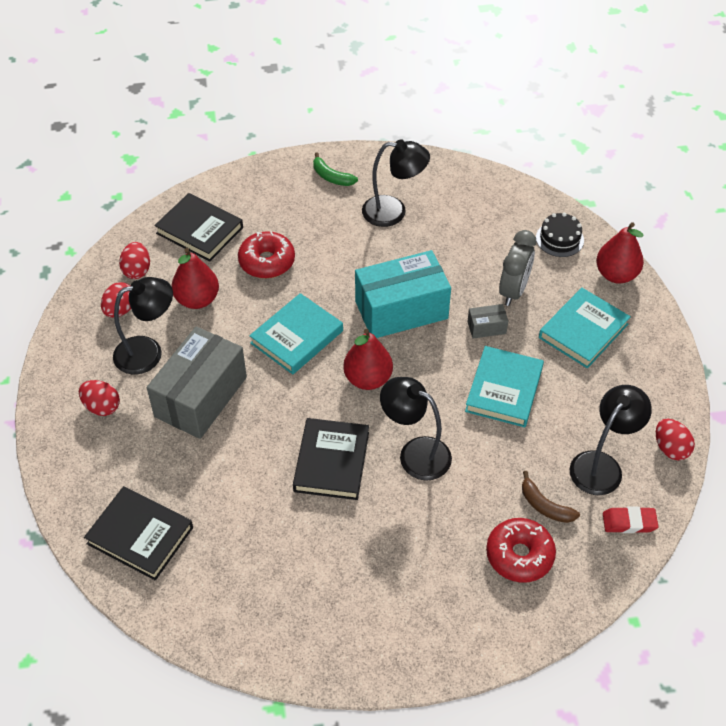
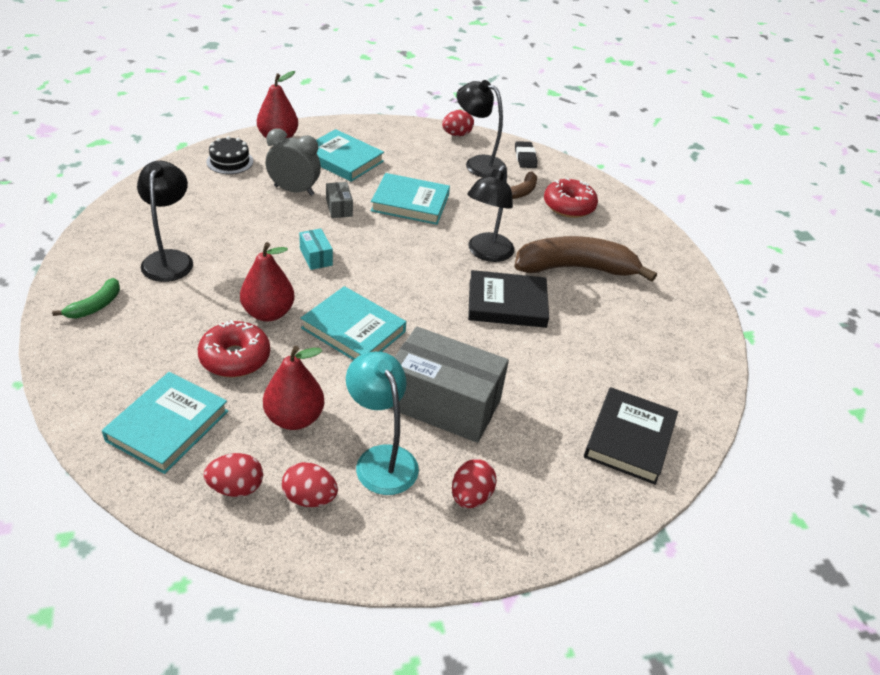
camera: 100 degrees left, 10 degrees down
black lamp [113,277,173,374] -> turquoise lamp [346,352,419,495]
black book [154,193,243,262] -> turquoise book [102,372,228,474]
red pear [343,329,393,390] -> red pear moved to [240,242,294,321]
turquoise box [355,250,451,338] -> turquoise box [299,228,333,270], size x0.43
red eraser [603,507,658,533] -> black eraser [515,141,537,168]
none -> brown banana [514,236,657,282]

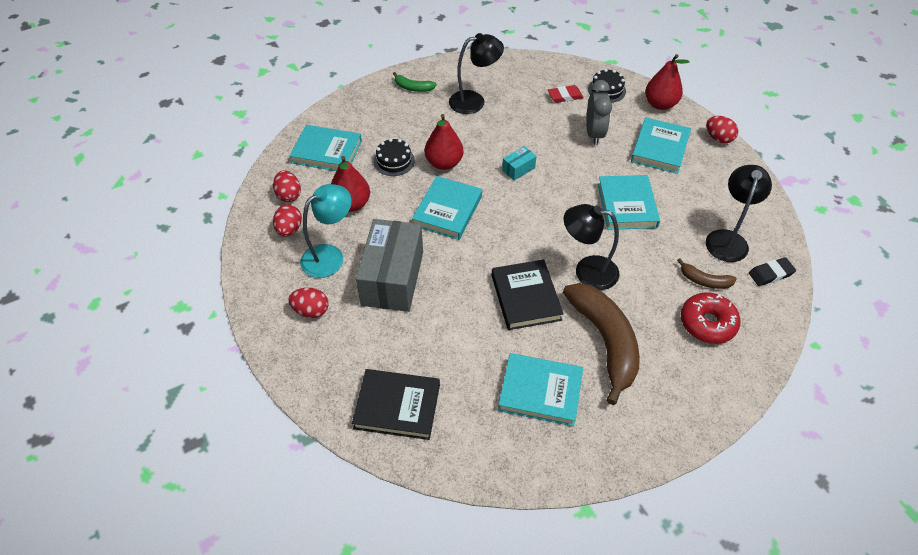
camera: 80 degrees right, 10 degrees up
red donut [198,320,270,377] -> black cake [374,138,415,176]
grey box [326,182,353,218] -> none
red egg [442,110,474,136] -> red egg moved to [706,116,738,144]
none -> turquoise book [498,353,583,427]
none -> red eraser [548,85,584,103]

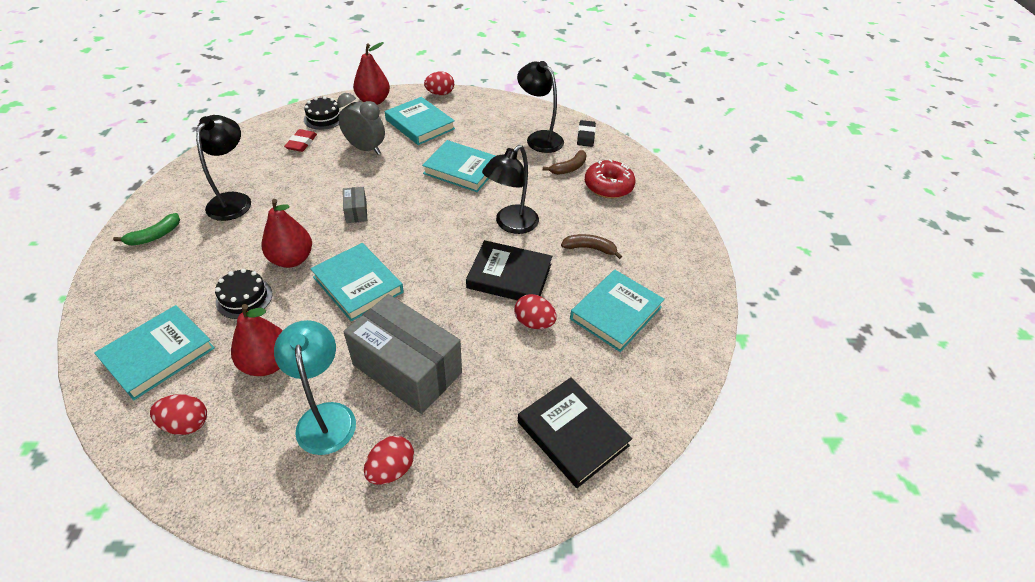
camera: 65 degrees left, 5 degrees down
red egg [273,204,302,236] -> red egg moved to [514,294,557,329]
black book [352,369,440,440] -> black book turned 75 degrees counterclockwise [518,377,632,488]
turquoise box [502,146,537,180] -> grey box [343,187,367,223]
brown banana [563,283,640,405] -> brown banana [561,234,622,259], size x0.46

